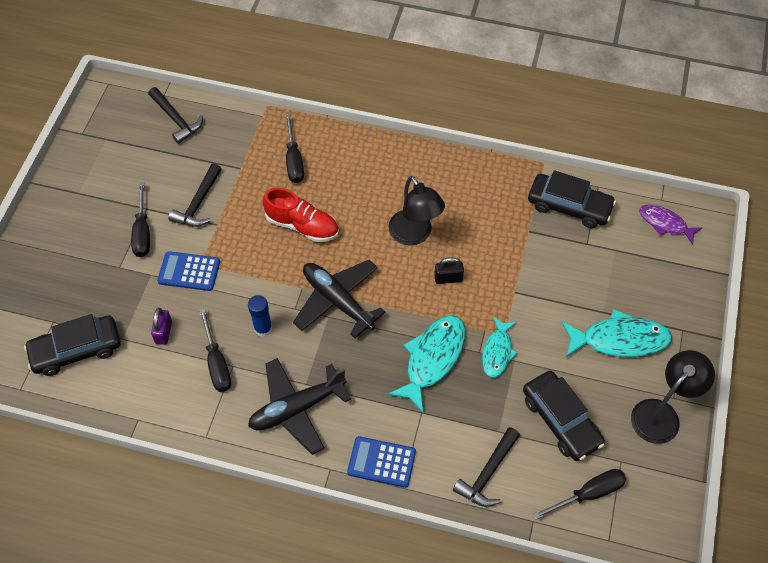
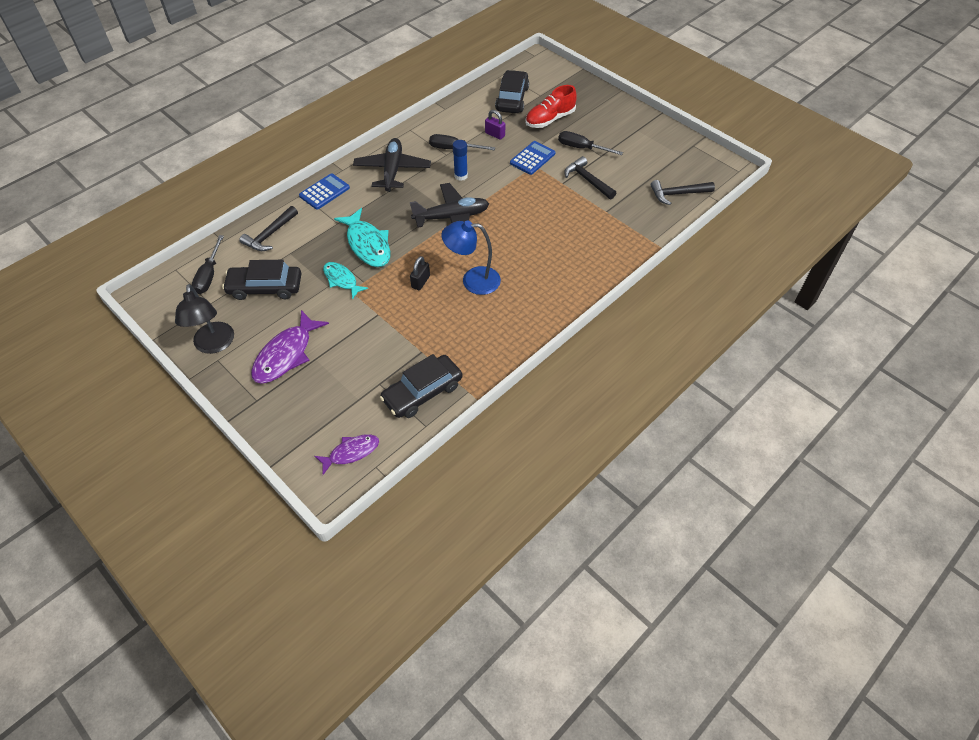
camera: 120 degrees right, 5 degrees down
red shoe [263,188,339,242] -> red shoe moved to [525,85,577,128]
black screwdriver [285,114,304,183] -> none
black lamp [388,176,445,245] -> blue lamp [441,221,501,295]
black hammer [453,427,520,507] -> black hammer turned 120 degrees counterclockwise [240,206,298,251]
turquoise fish [562,309,672,357] -> purple fish [251,310,329,384]

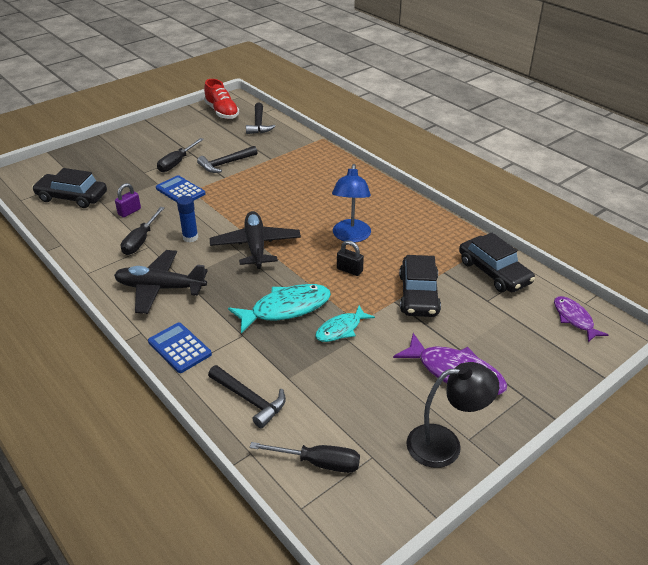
camera: 85 degrees left, 15 degrees down
black car [222,260,302,300] -> black car moved to [399,255,441,317]
red shoe [525,85,577,128] -> red shoe moved to [204,79,239,119]

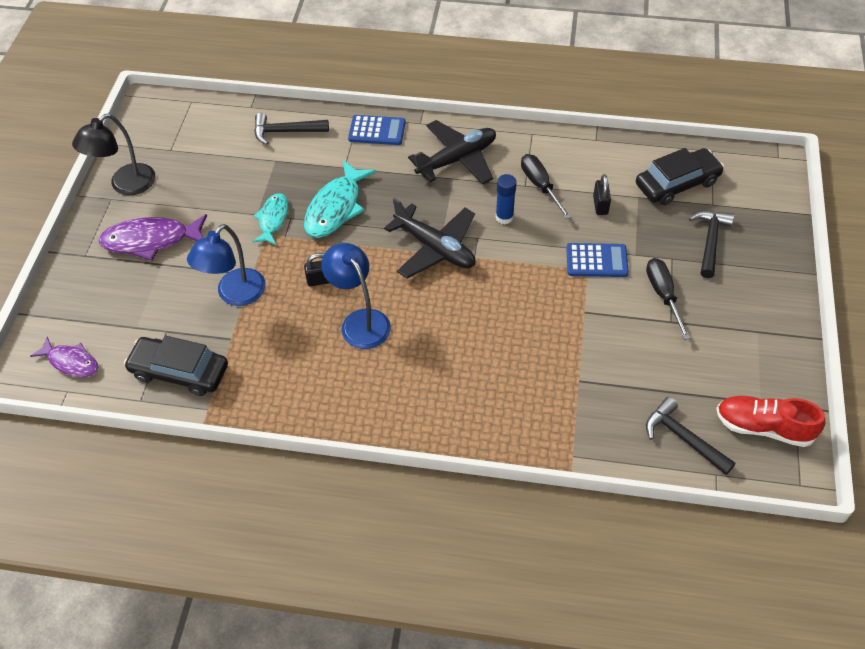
camera: 140 degrees right, 15 degrees up
purple padlock [115,183,141,218] -> black padlock [593,174,611,215]
black hammer [197,146,258,173] -> black hammer moved to [689,211,734,278]
black screwdriver [250,442,360,473] -> none
black car [399,255,441,317] -> blue lamp [187,224,266,306]

